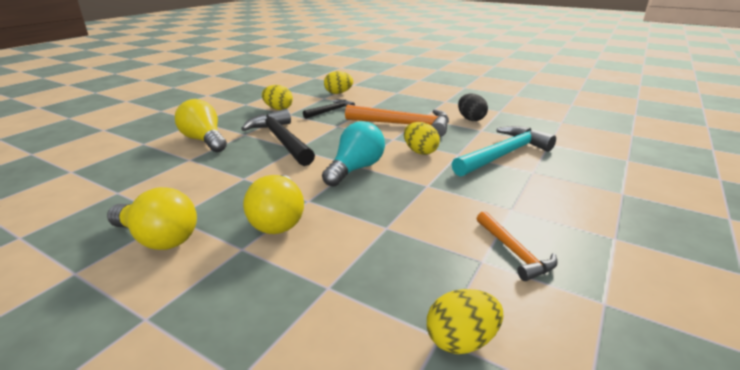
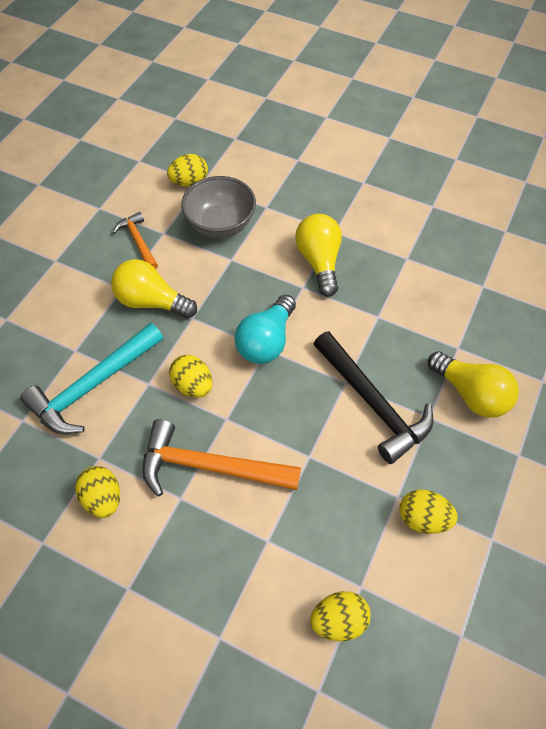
camera: 175 degrees right, 30 degrees up
yellow light bulb [107,187,197,250] -> yellow light bulb moved to [111,259,197,318]
black hammer [303,99,355,119] -> none
black egg [458,94,488,121] -> yellow egg [75,466,120,518]
none -> grey bowl [181,176,256,238]

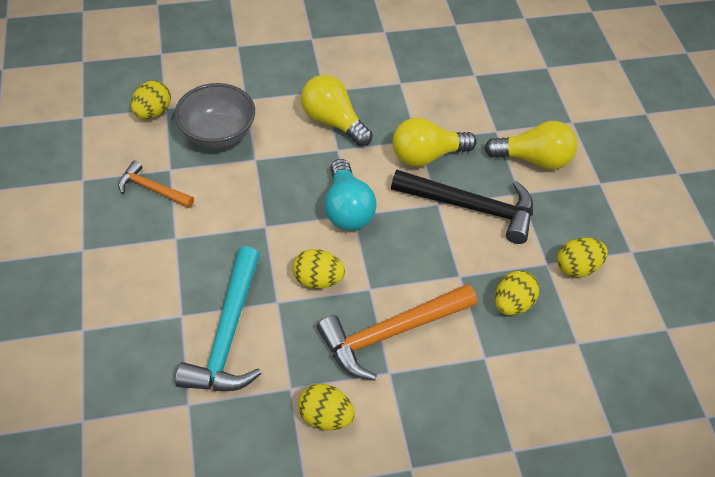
camera: 40 degrees left, 5 degrees down
yellow light bulb [111,259,197,318] -> yellow light bulb moved to [393,118,477,167]
yellow egg [310,591,371,641] -> yellow egg moved to [495,270,539,316]

